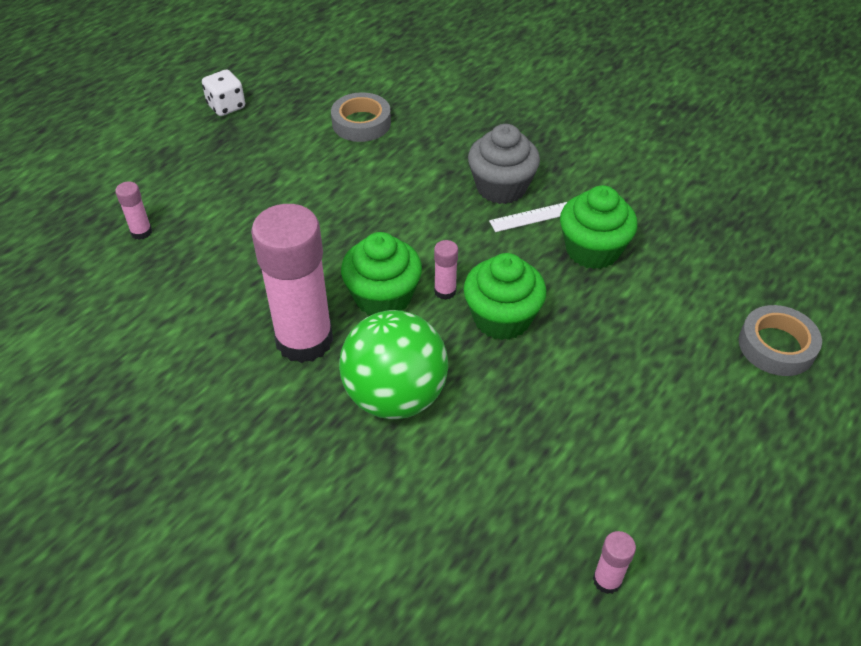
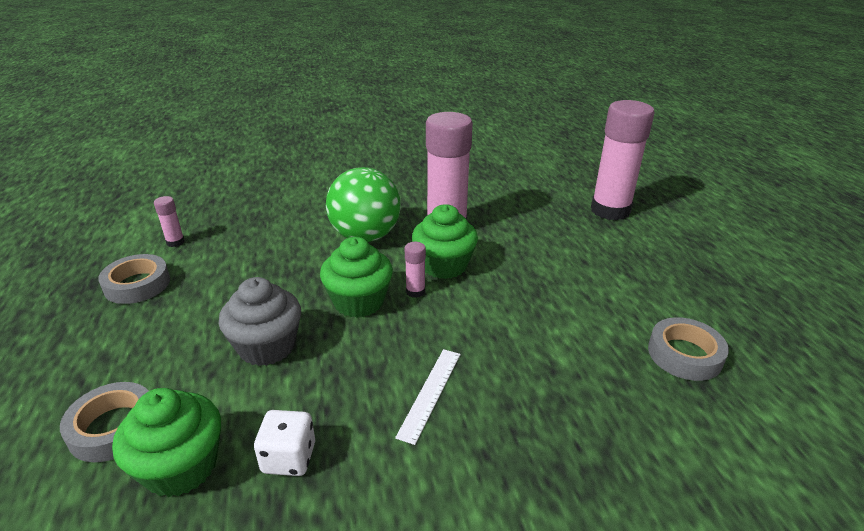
camera: 130 degrees right, 15 degrees down
pink glue stick [115,181,152,240] -> pink glue stick [591,100,655,220], size x2.45
white dice [202,70,245,116] -> white dice moved to [254,410,315,476]
grey cupcake [468,124,540,204] -> grey cupcake moved to [219,277,301,366]
green cupcake [560,185,638,269] -> green cupcake moved to [112,388,221,497]
none -> grey tape [98,254,170,304]

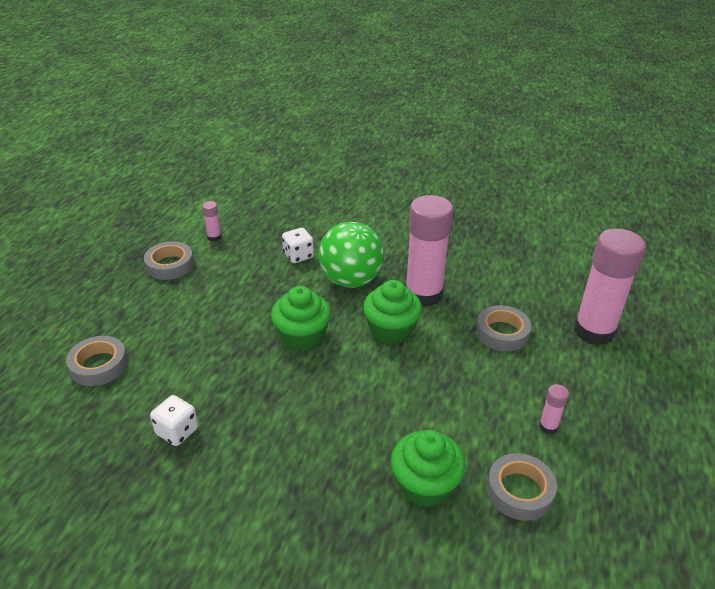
camera: 30 degrees right, 5 degrees up
green cupcake [112,388,221,497] -> green cupcake moved to [391,430,466,508]
grey cupcake [219,277,301,366] -> none
white ruler [395,349,461,445] -> none
pink glue stick [405,242,426,298] -> pink glue stick moved to [539,384,569,434]
none -> white dice [282,228,314,263]
none -> grey tape [476,305,531,351]

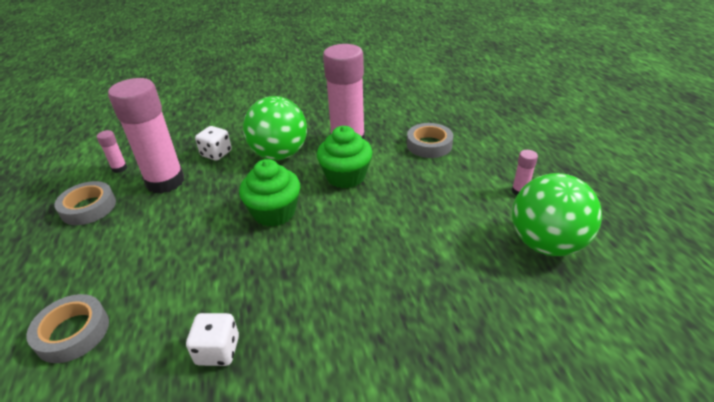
camera: 30 degrees left, 0 degrees up
green cupcake [391,430,466,508] -> none
grey tape [487,453,557,521] -> green ball [512,173,602,256]
pink glue stick [574,228,646,345] -> pink glue stick moved to [108,78,184,194]

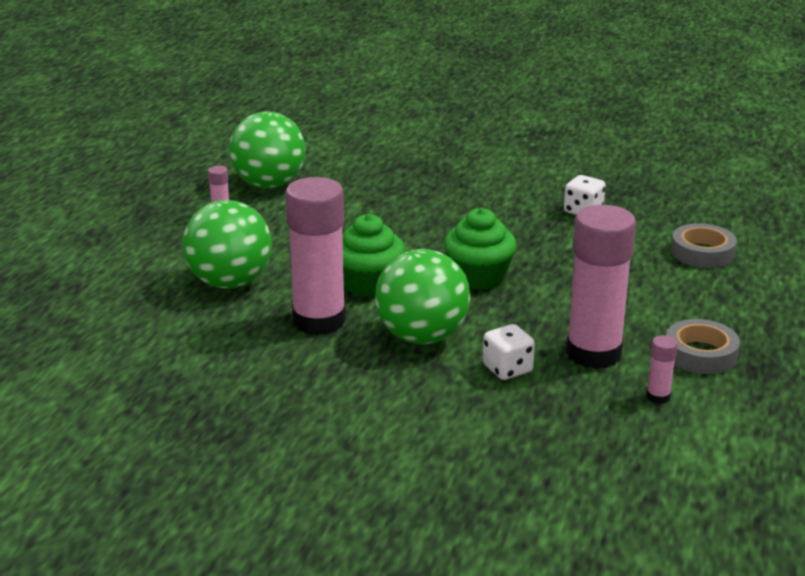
camera: 150 degrees left, 10 degrees down
grey tape [407,123,453,158] -> green ball [182,200,272,289]

